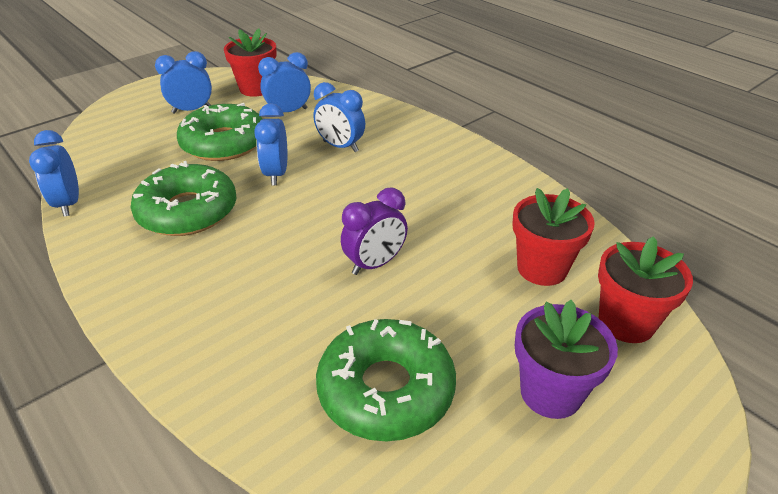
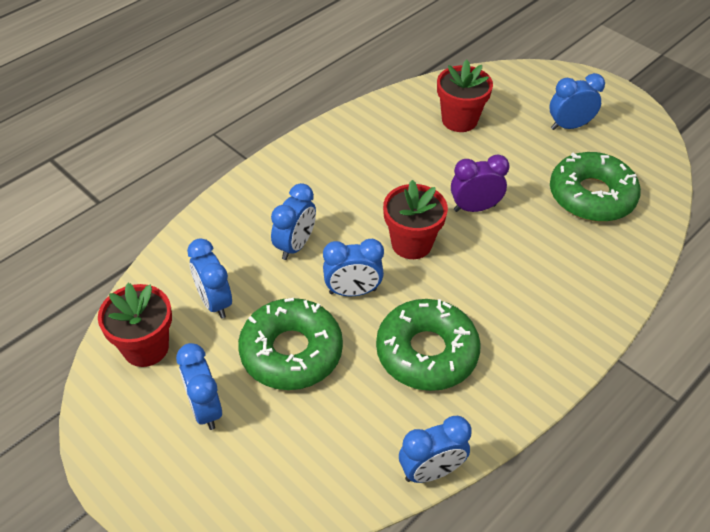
camera: 95 degrees left, 10 degrees up
purple clock [341,187,408,275] -> purple clock turned 60 degrees counterclockwise [451,154,510,212]
purple flower pot [515,300,618,419] -> blue clock [550,73,605,130]
red flower pot [598,236,693,343] -> red flower pot moved to [383,180,448,259]

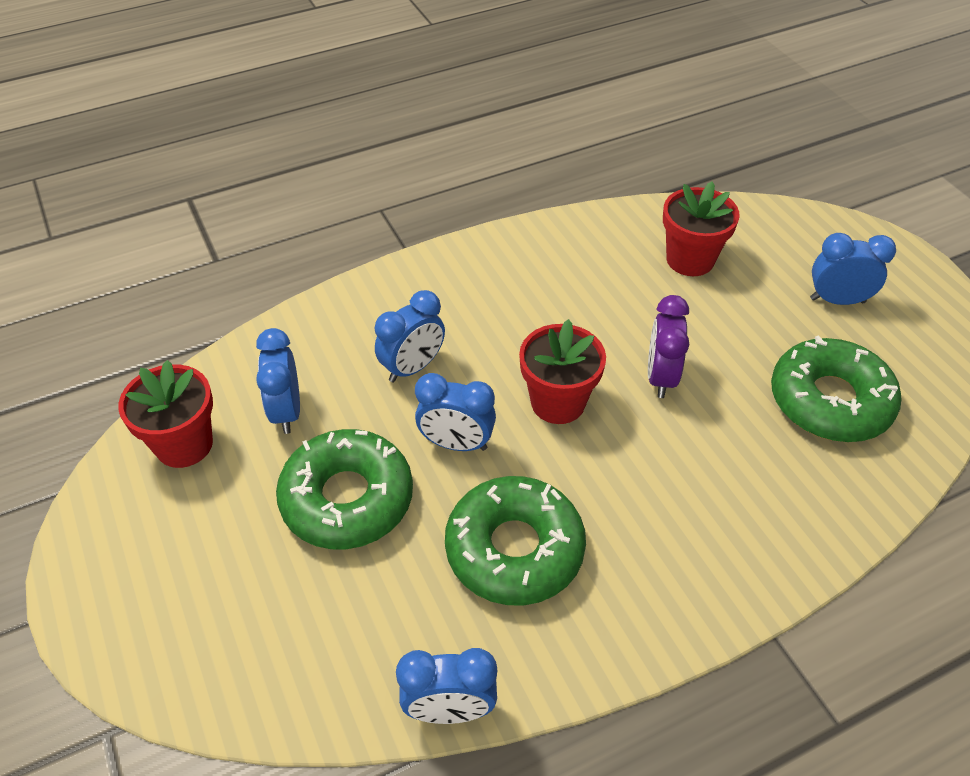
camera: 20 degrees right, 0 degrees up
blue clock [176,343,222,430] -> none
purple clock [451,154,510,212] -> purple clock turned 90 degrees counterclockwise [648,295,689,398]

